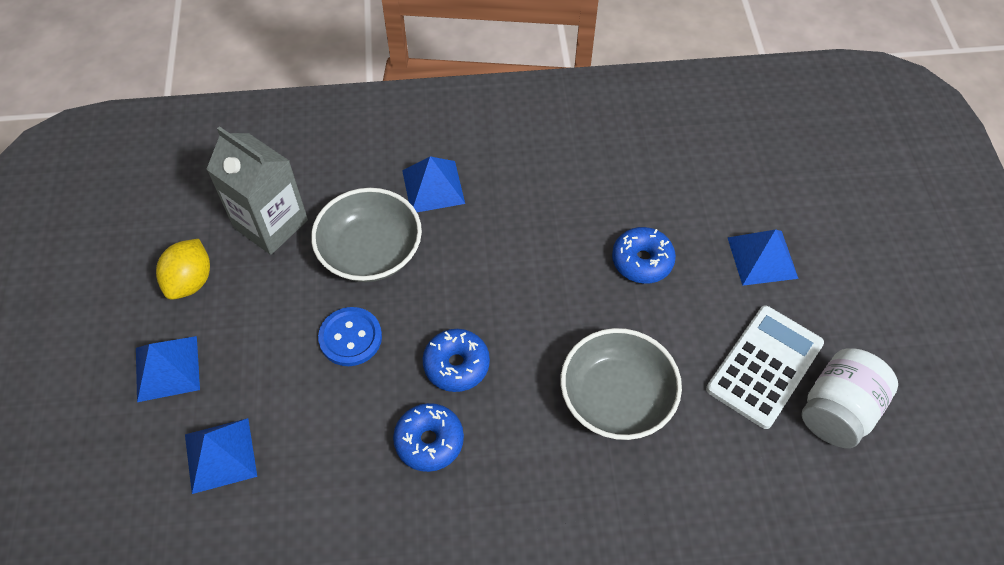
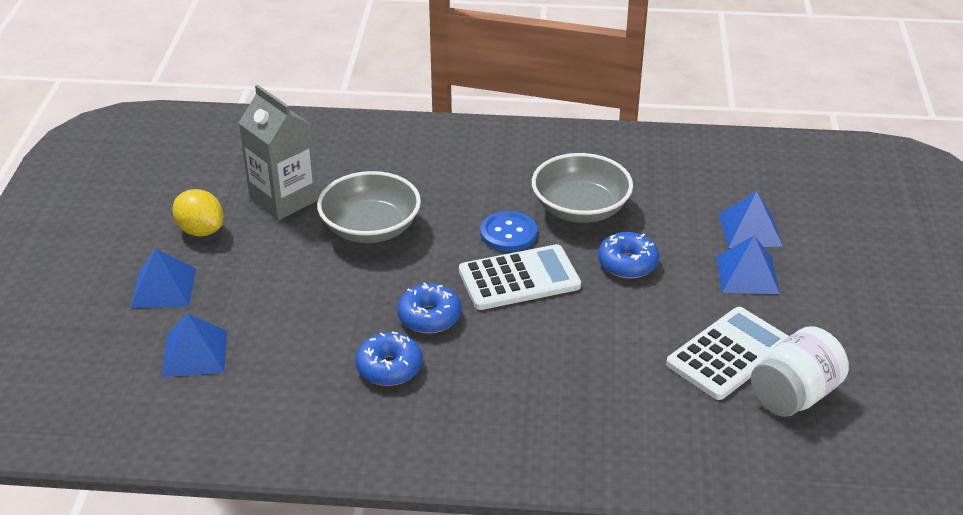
camera: 10 degrees right, 20 degrees down
yellow lemon [156,239,210,300] -> yellow lemon turned 75 degrees counterclockwise [172,189,223,236]
blue button [318,307,382,366] -> blue button moved to [480,211,537,252]
blue pyramid [402,156,465,212] -> blue pyramid moved to [718,191,783,248]
grey bowl [561,328,682,440] -> grey bowl moved to [532,153,633,223]
none -> white calculator [459,244,581,310]

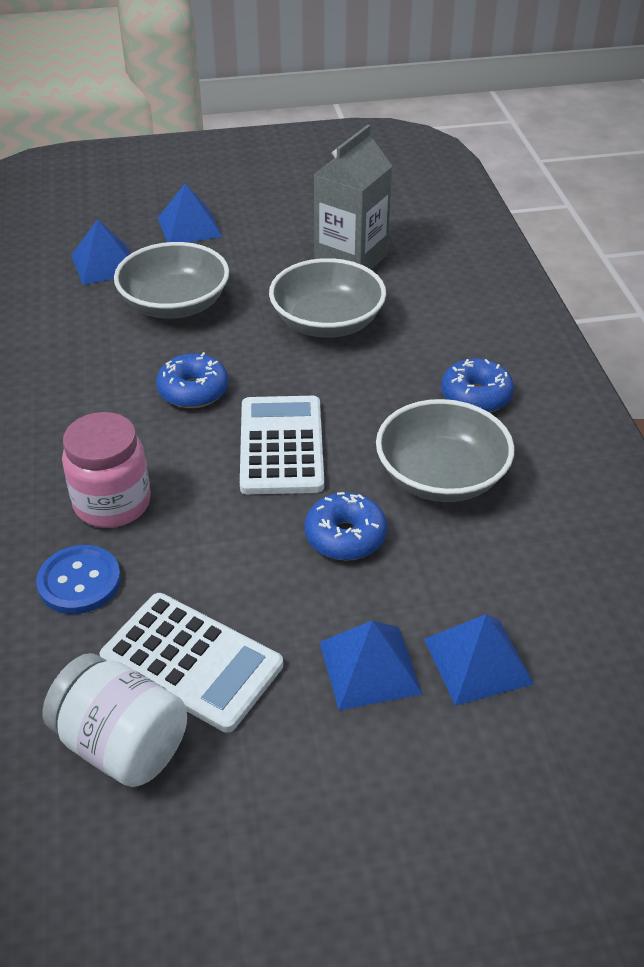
camera: 75 degrees right, 5 degrees up
yellow lemon [172,189,223,236] -> none
blue donut [355,332,423,386] -> blue donut moved to [441,358,514,413]
white calculator [459,244,581,310] -> white calculator turned 150 degrees counterclockwise [240,396,324,495]
blue button [480,211,537,252] -> blue button moved to [36,545,121,614]
none -> pink jar [62,412,151,528]
none -> grey bowl [114,242,229,319]

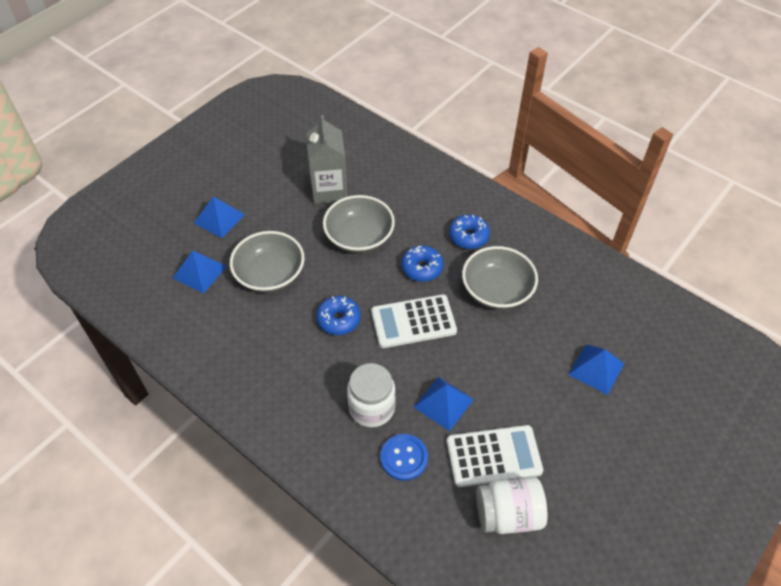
camera: 40 degrees left, 10 degrees up
pink jar [62,412,151,528] -> white jar [347,363,396,427]
white calculator [240,396,324,495] -> white calculator turned 60 degrees counterclockwise [371,294,457,348]
blue donut [304,492,387,561] -> blue donut moved to [401,245,444,282]
blue pyramid [320,620,422,711] -> blue pyramid moved to [414,377,474,431]

